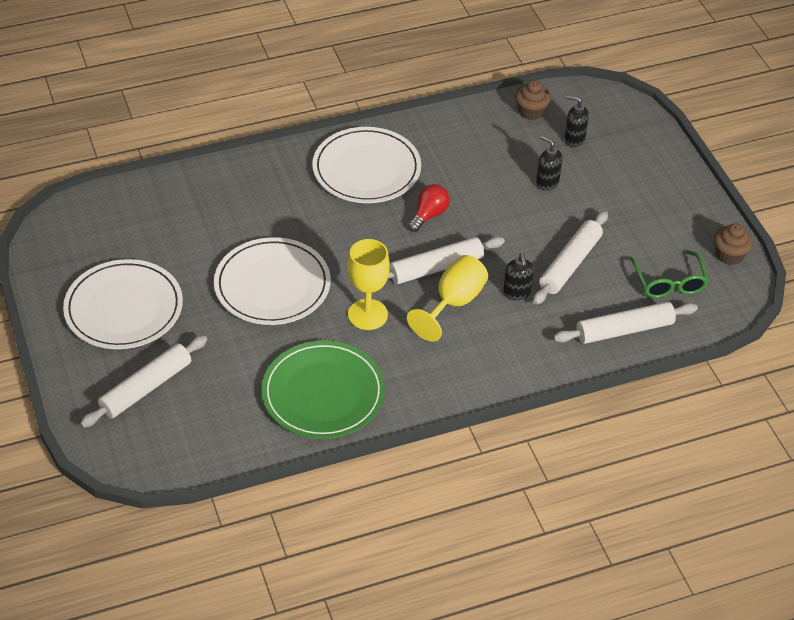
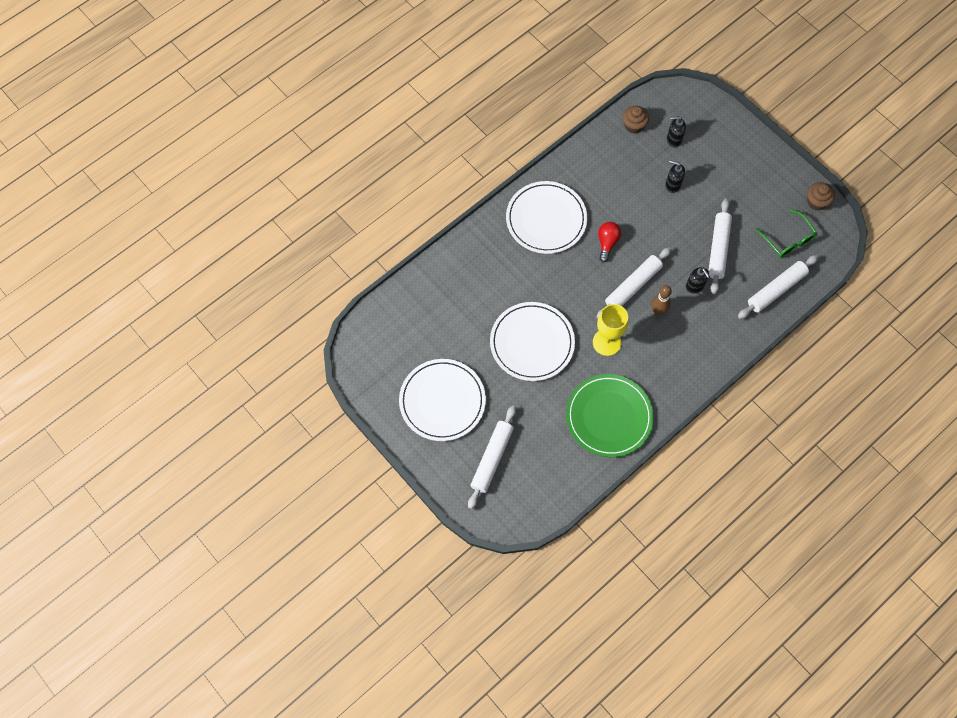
camera: 20 degrees left, 20 degrees up
yellow goblet [407,255,488,342] -> brown bowling pin [651,285,672,315]

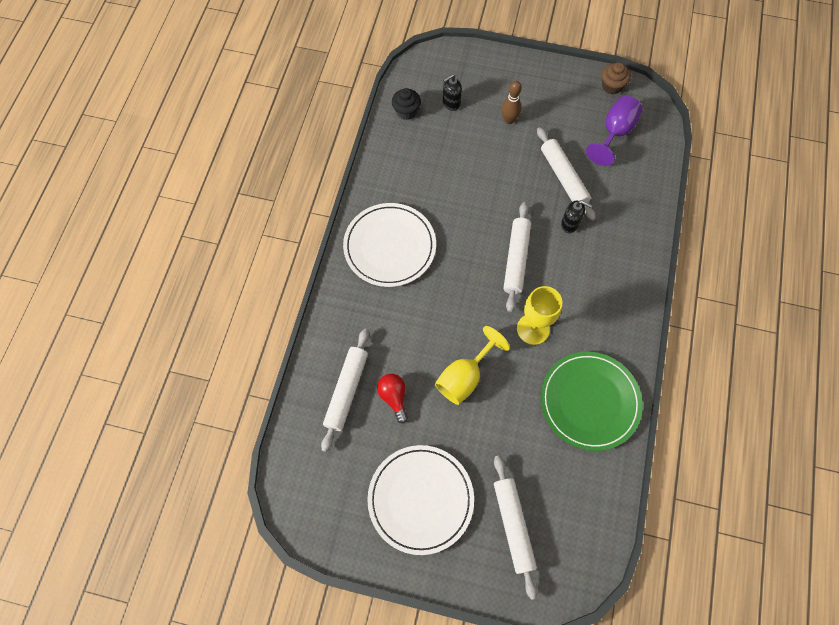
camera: 35 degrees left, 0 degrees up
white plate [490,302,575,381] -> yellow goblet [435,326,510,405]
red light bulb [598,222,621,263] -> red light bulb moved to [377,374,408,424]
brown cupcake [623,106,649,134] -> black cupcake [392,88,421,120]
brown bowling pin [651,285,672,315] -> brown bowling pin moved to [501,81,522,124]
black soap dispenser [665,160,685,193] -> none
white rolling pin [738,255,819,319] -> white rolling pin moved to [321,329,369,452]
green glasses [755,209,817,258] -> purple goblet [586,96,643,166]

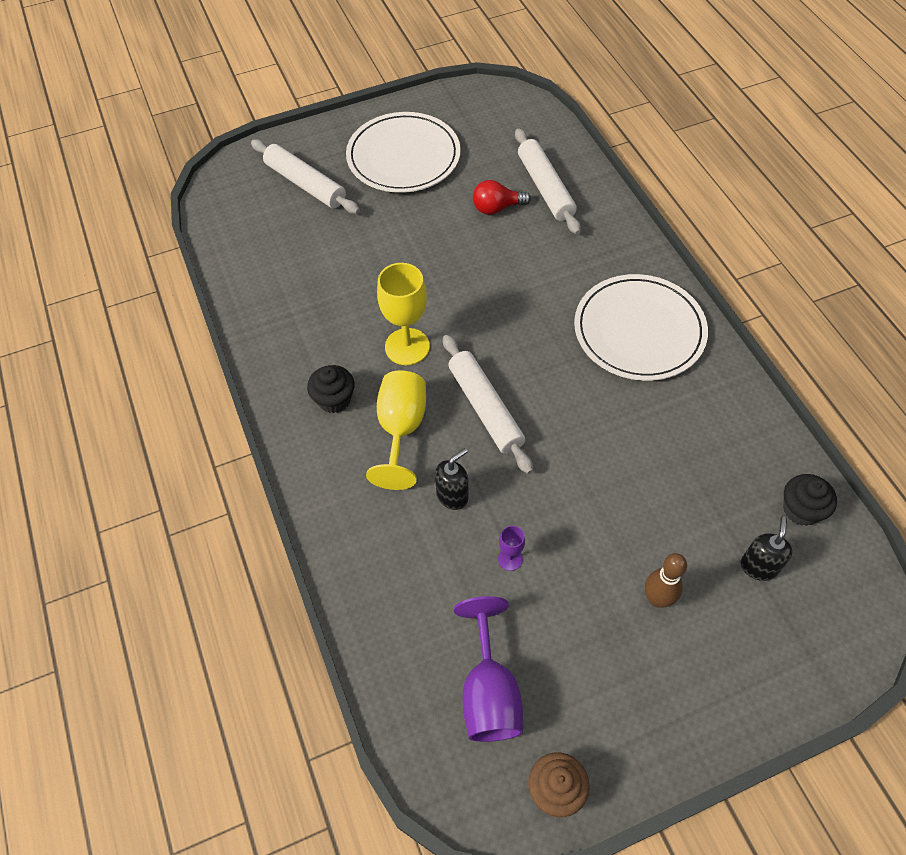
camera: 145 degrees right, 10 degrees down
red light bulb [377,374,408,424] -> red light bulb turned 135 degrees clockwise [473,180,531,215]
yellow goblet [435,326,510,405] -> yellow goblet moved to [366,370,426,490]
white rolling pin [537,127,596,221] -> purple goblet [498,526,525,571]
green plate [540,352,643,451] -> none
black soap dispenser [561,200,592,233] -> black soap dispenser turned 150 degrees clockwise [435,448,468,510]
none -> black cupcake [307,365,355,413]

